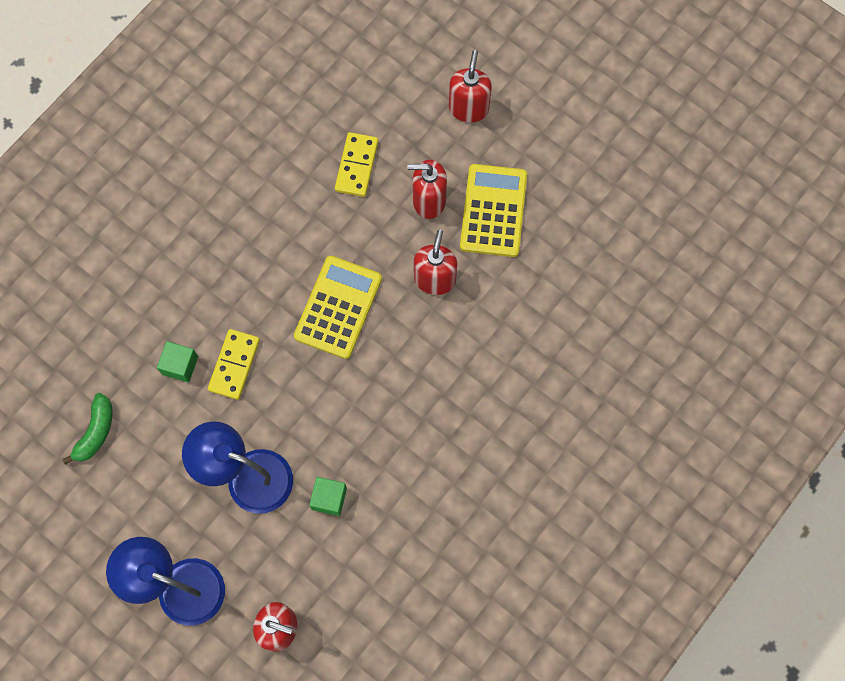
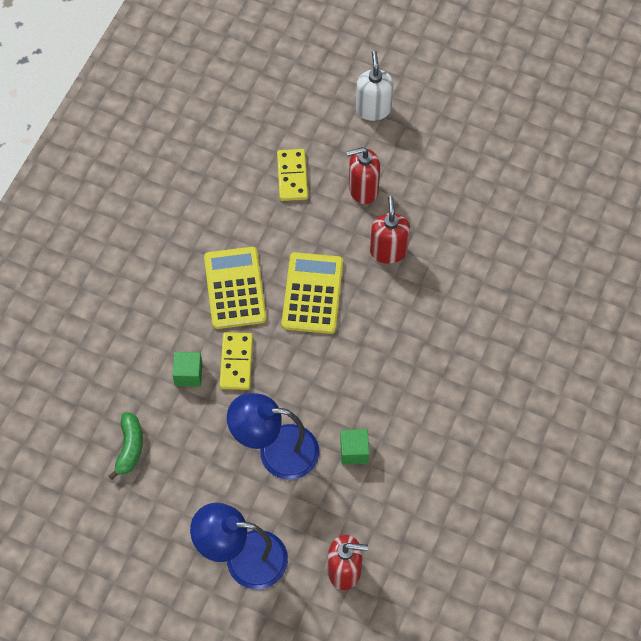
camera: 15 degrees left, 10 degrees down
red soap dispenser [449,50,492,123] -> white soap dispenser [356,51,393,121]
yellow calculator [460,164,527,257] -> yellow calculator moved to [204,247,267,329]

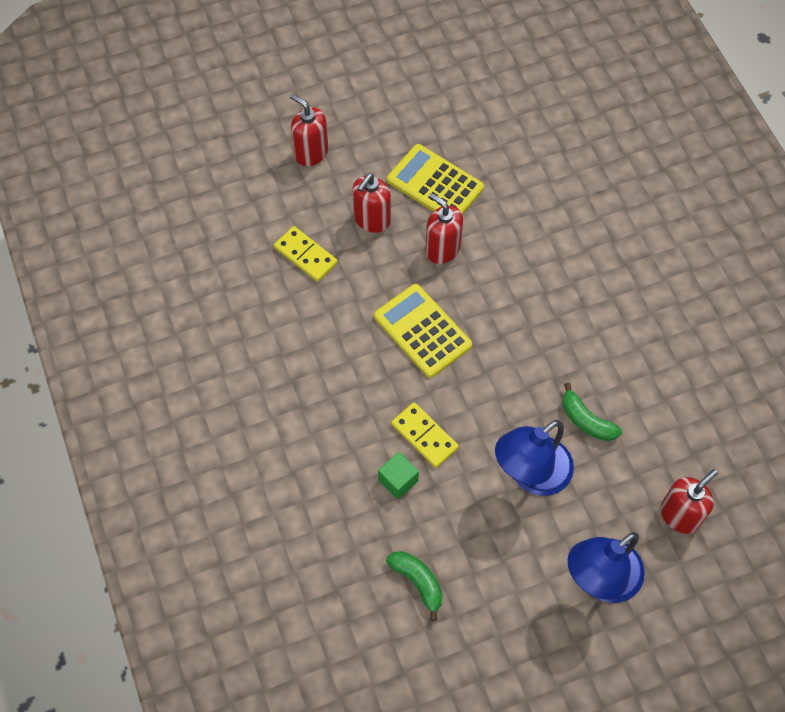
camera: 45 degrees left, 0 degrees up
yellow calculator [204,247,267,329] -> yellow calculator moved to [387,144,484,215]
green cube [340,429,369,464] -> green banana [562,382,622,441]
white soap dispenser [356,51,393,121] -> red soap dispenser [290,94,328,166]

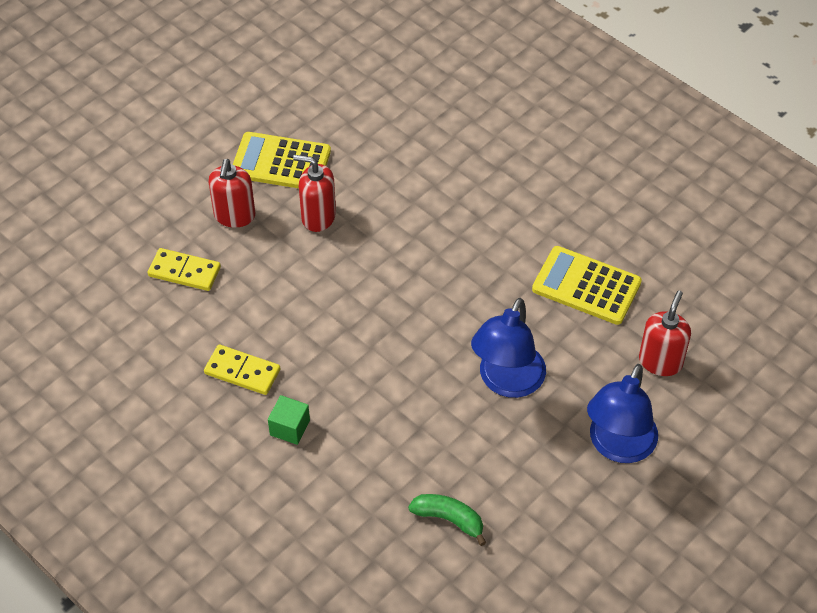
camera: 25 degrees left, 10 degrees down
red soap dispenser [290,94,328,166] -> none
yellow calculator [374,284,472,378] -> yellow calculator moved to [532,246,642,325]
green cube [378,452,419,499] -> green cube moved to [268,395,310,445]
yellow domino [391,402,459,468] -> yellow domino moved to [204,345,280,395]
green banana [562,382,622,441] -> none

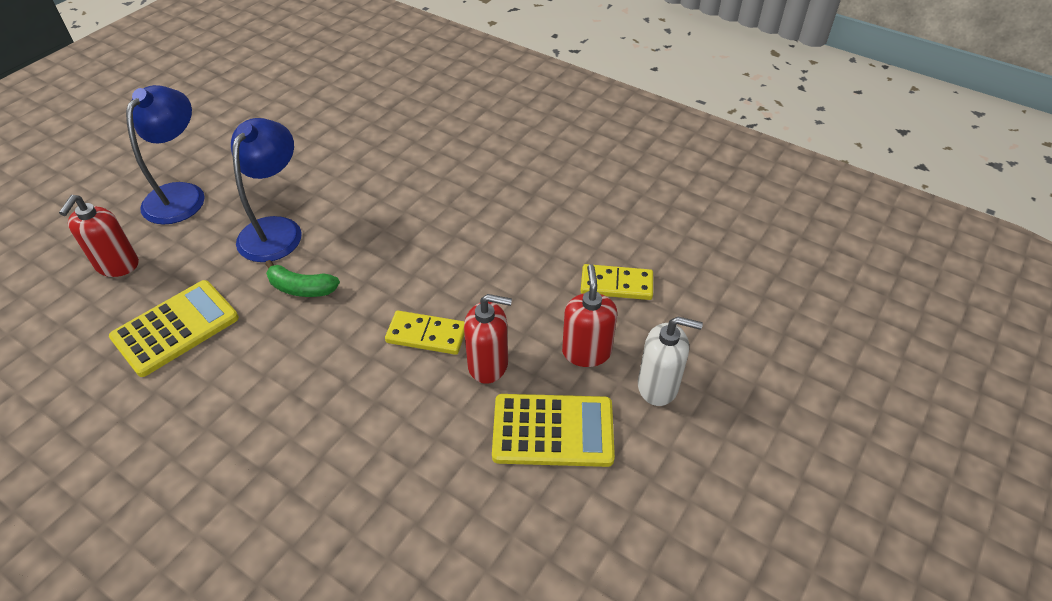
camera: 170 degrees right, 5 degrees down
yellow domino [204,345,280,395] -> yellow domino moved to [385,311,465,355]
green cube [268,395,310,445] -> none
green banana [408,494,486,546] -> green banana moved to [265,260,340,297]
yellow calculator [532,246,642,325] -> yellow calculator turned 60 degrees counterclockwise [109,280,239,377]
none -> white soap dispenser [638,317,703,406]

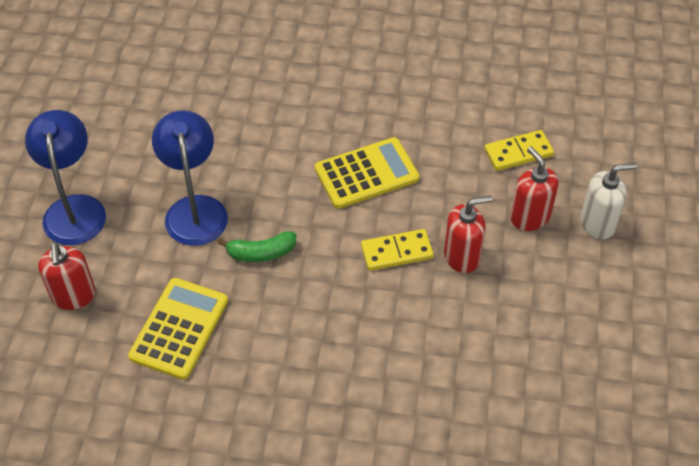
camera: 25 degrees left, 5 degrees up
yellow calculator [492,394,615,467] -> yellow calculator moved to [315,137,419,209]

